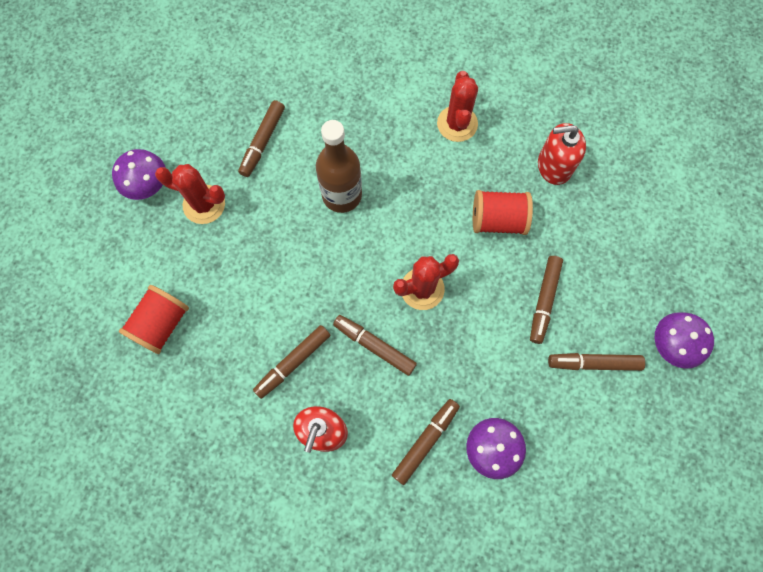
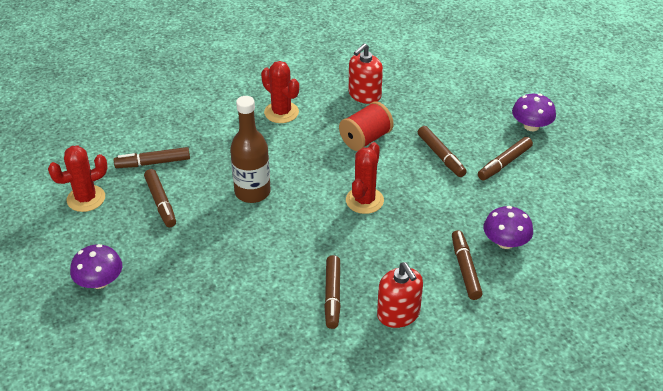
camera: 45 degrees left, 30 degrees down
red spool [119,285,189,354] -> none
red cactus [155,164,225,224] -> red cactus moved to [48,145,108,212]
brown marker [333,315,417,376] -> brown marker moved to [114,147,190,168]

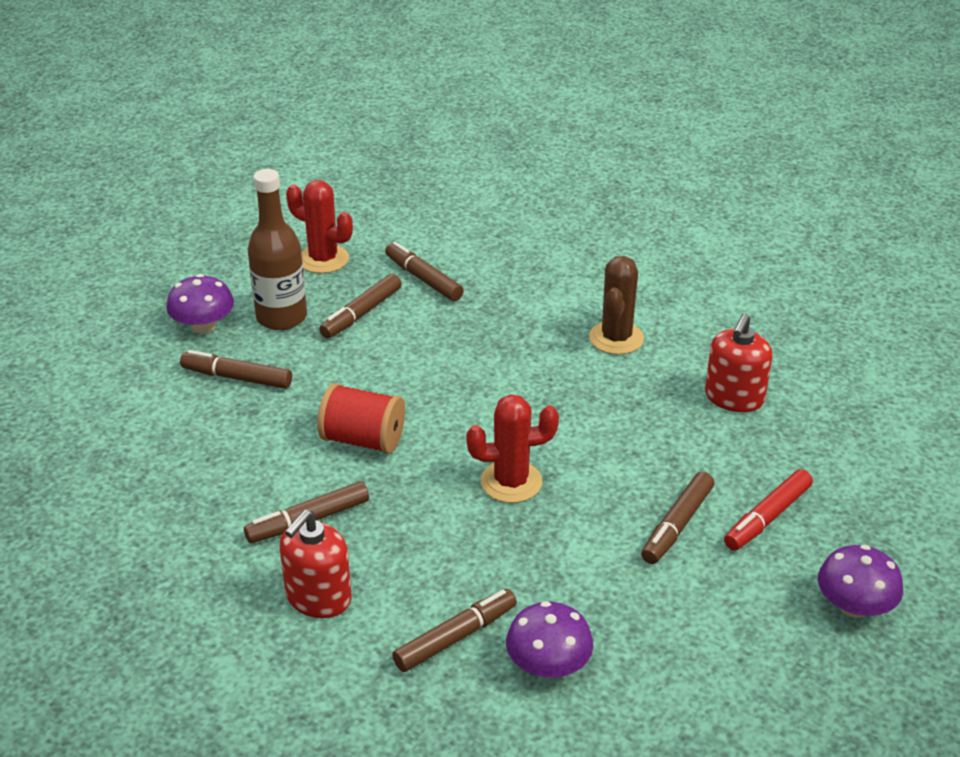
camera: 60 degrees right, 5 degrees down
brown bottle [230,96,271,203] -> brown bottle moved to [248,169,307,330]
red cactus [261,61,299,123] -> brown cactus [589,256,644,355]
red spool [339,101,394,151] -> red spool moved to [317,383,405,454]
red soap dispenser [349,43,383,104] -> red soap dispenser turned 75 degrees counterclockwise [705,313,772,412]
brown marker [478,137,533,180] -> brown marker moved to [180,350,292,389]
none -> red marker [724,469,813,551]

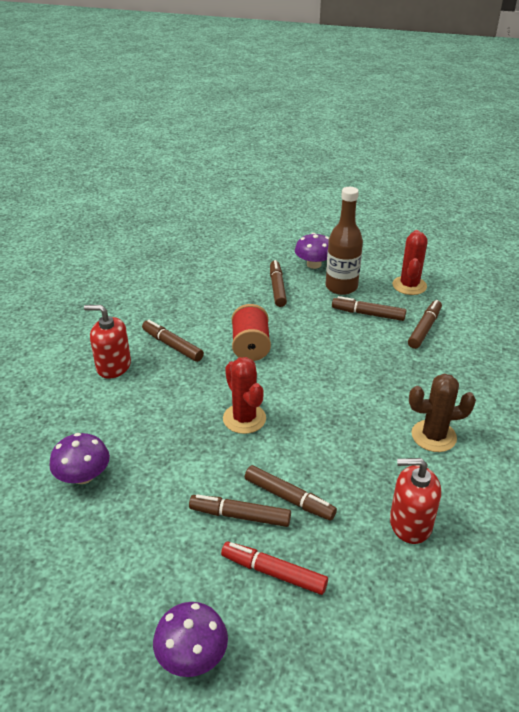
camera: 70 degrees right, 0 degrees up
brown marker [392,589,517,672] -> brown marker moved to [245,465,337,521]

